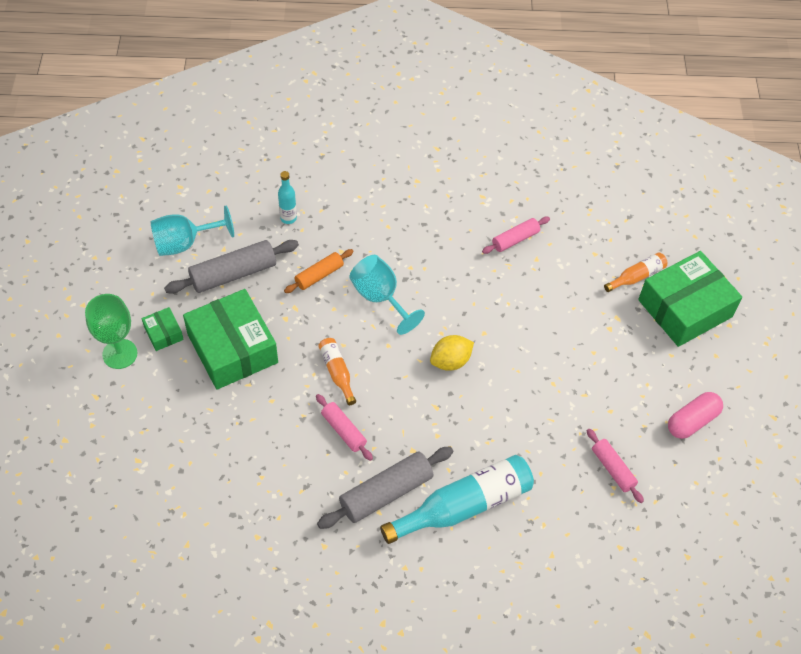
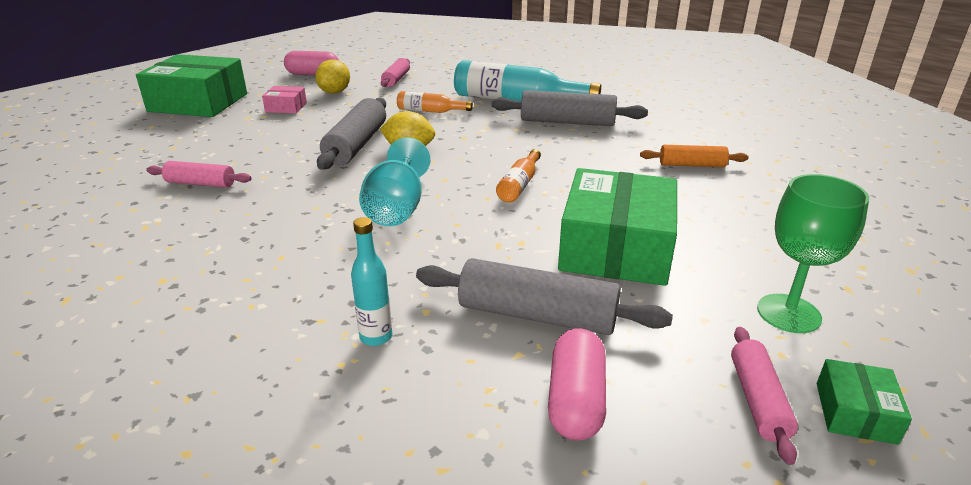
camera: 135 degrees left, 25 degrees down
green box [142,307,184,351] -> green box moved to [817,359,912,445]
turquoise goblet [151,206,234,256] -> pink capsule [548,328,606,440]
orange rolling pin [284,249,354,293] -> orange rolling pin moved to [640,145,749,167]
pink rolling pin [316,394,373,461] -> pink rolling pin moved to [731,327,798,465]
orange bottle [604,252,667,292] -> orange bottle moved to [397,91,473,113]
none -> pink box [262,86,307,114]
none -> yellow lemon [315,59,350,94]
none -> grey rolling pin [317,98,386,170]

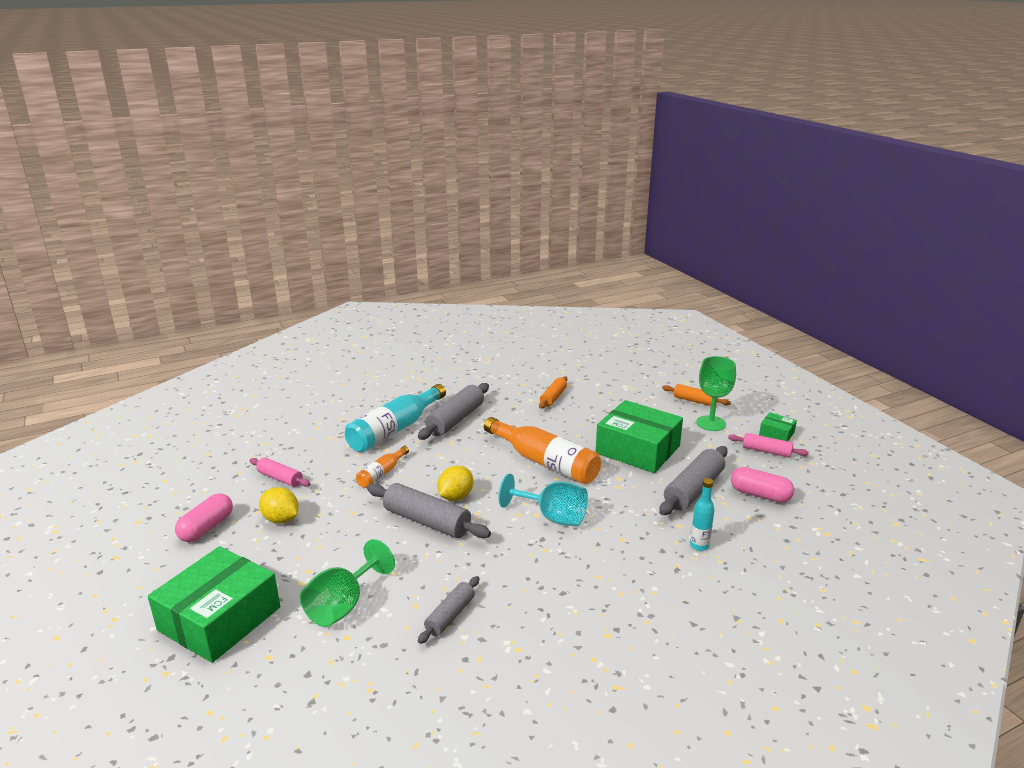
camera: 70 degrees left, 5 degrees down
pink rolling pin [146,161,252,188] -> grey rolling pin [418,576,479,644]
pink box [262,86,307,114] -> none
orange bottle [496,149,541,203] -> orange bottle [484,417,601,484], size x1.99
none -> green goblet [300,539,395,627]
none -> orange rolling pin [662,384,731,406]

